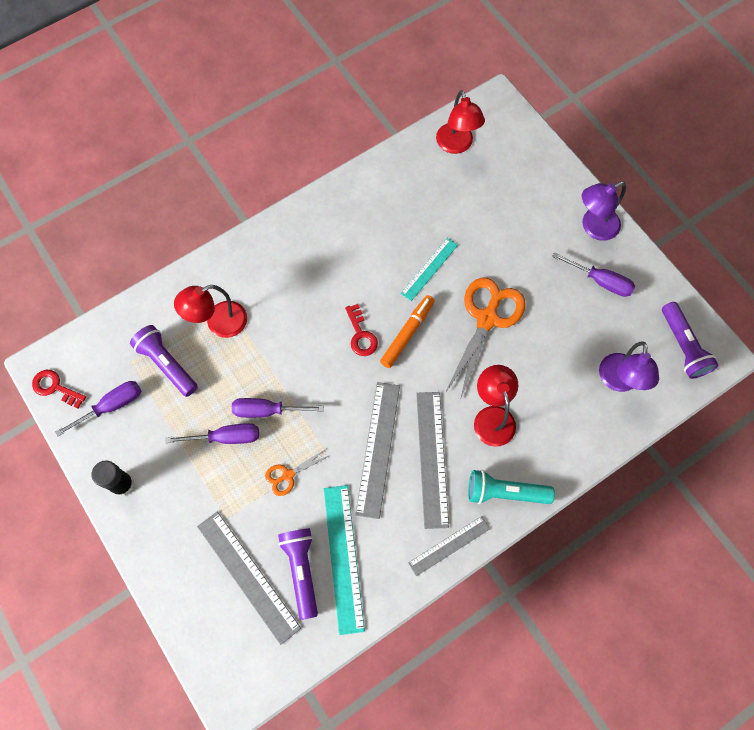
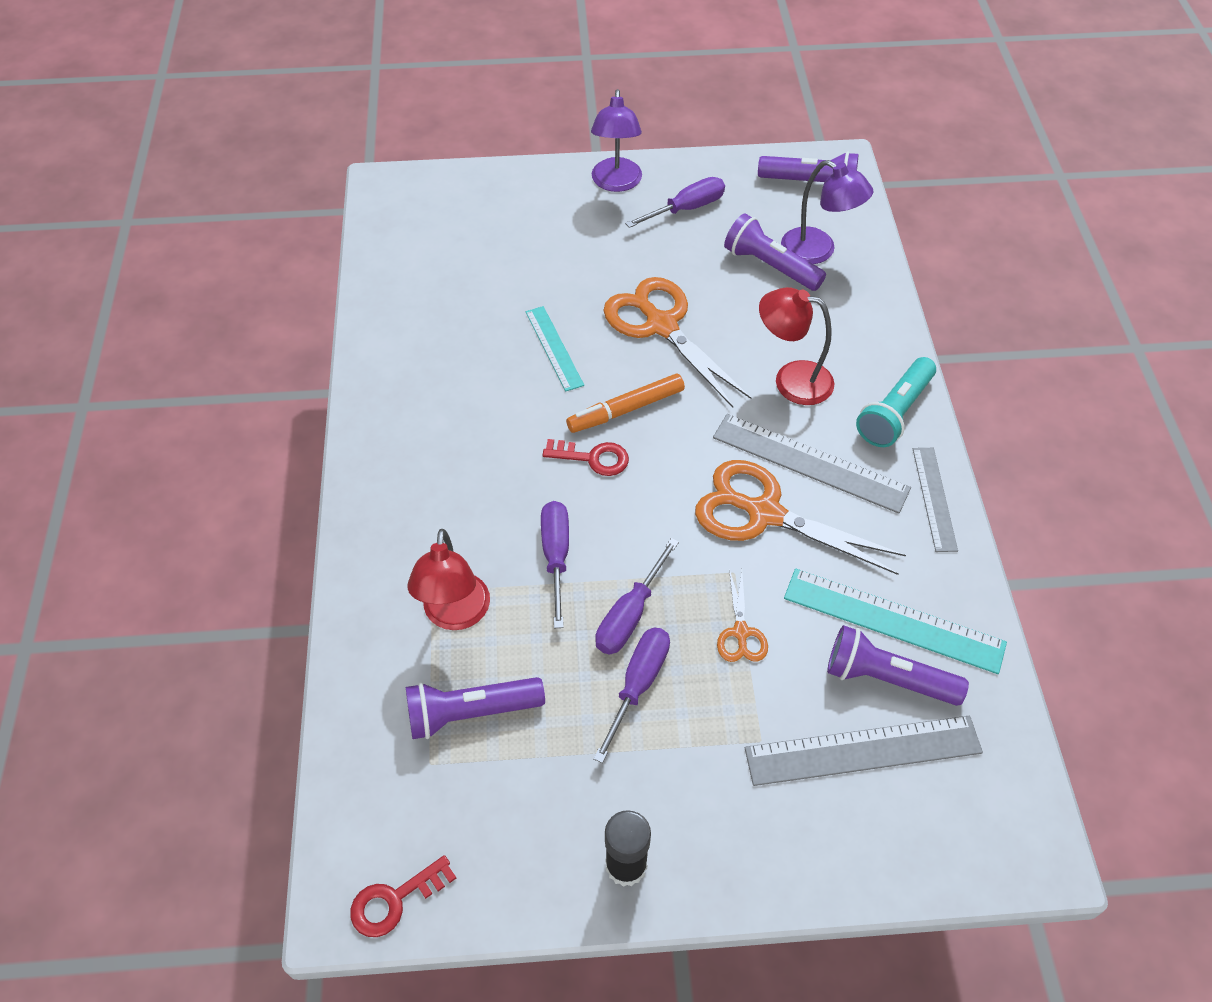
camera: 60 degrees left, 15 degrees down
purple screwdriver [55,381,141,437] -> purple screwdriver moved to [541,501,569,628]
grey ruler [355,382,400,519] -> orange scissors [695,460,906,575]
orange marker [380,295,435,368] -> orange marker turned 90 degrees counterclockwise [566,373,685,433]
red lamp [436,90,485,154] -> none
none -> purple flashlight [724,213,826,291]

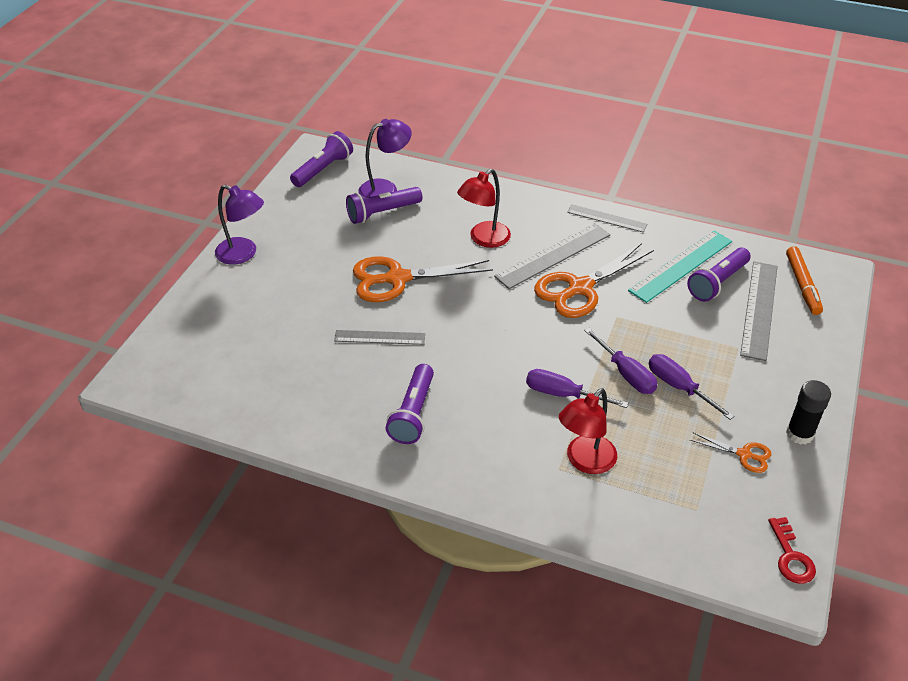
camera: 65 degrees left, 10 degrees down
purple flashlight [406,677,545,739] -> purple flashlight moved to [386,364,434,444]
red lamp [407,529,490,630] -> red lamp turned 105 degrees clockwise [559,388,617,474]
turquoise ruler [526,306,584,391] -> grey ruler [334,330,425,345]
red key [543,439,629,476] -> none
orange marker [566,373,685,433] -> orange marker moved to [786,246,823,315]
purple screwdriver [625,177,725,228] -> none
orange scissors [717,569,768,662] -> orange scissors moved to [690,432,772,473]
turquoise flashlight [856,357,936,447] -> none

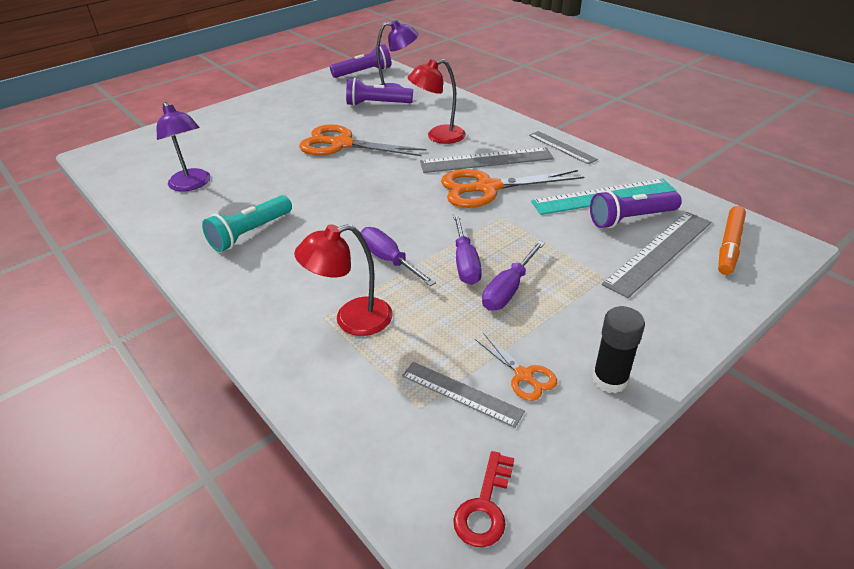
camera: 30 degrees right, 5 degrees down
purple lamp [215,185,264,265] -> purple lamp moved to [157,102,210,191]
grey ruler [334,330,425,345] -> grey ruler moved to [402,362,525,428]
purple flashlight [386,364,434,444] -> turquoise flashlight [202,195,292,252]
purple screwdriver [649,354,735,420] -> purple screwdriver turned 135 degrees counterclockwise [482,241,545,311]

